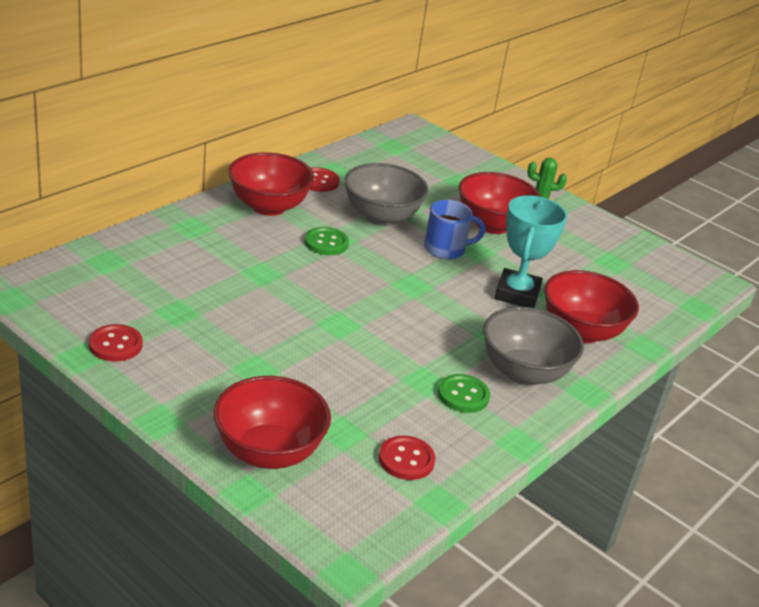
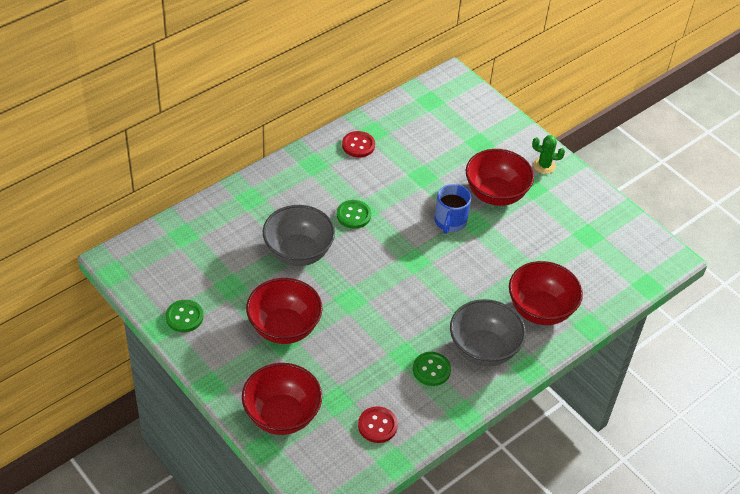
camera: 10 degrees right, 15 degrees up
red button [89,324,142,361] -> green button [166,300,203,332]
red bowl [228,152,314,216] -> red bowl moved to [246,278,323,344]
grey bowl [344,163,429,226] -> grey bowl moved to [263,205,335,266]
blue mug [424,200,486,260] -> blue mug turned 105 degrees clockwise [434,184,471,234]
turquoise trophy [495,195,567,308] -> none

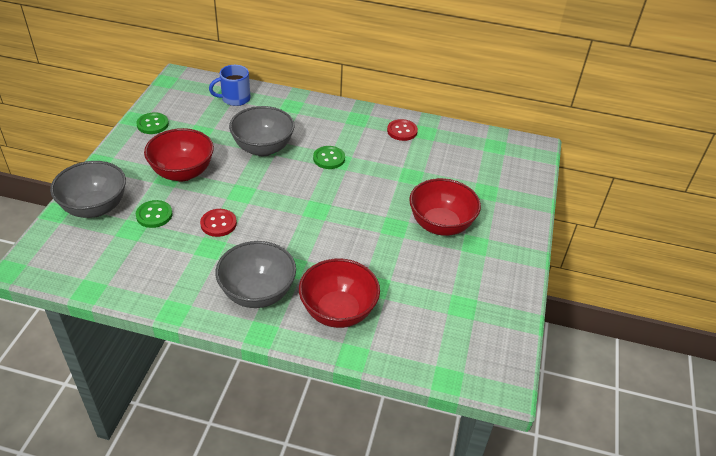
camera: 55 degrees right, 5 degrees down
red bowl [242,363,322,435] -> grey bowl [50,161,126,218]
red button [358,406,398,443] -> red button moved to [200,209,237,237]
green button [413,352,451,386] -> green button moved to [136,200,173,228]
blue mug [434,184,471,234] -> blue mug moved to [209,65,250,106]
green cactus [532,135,565,174] -> none

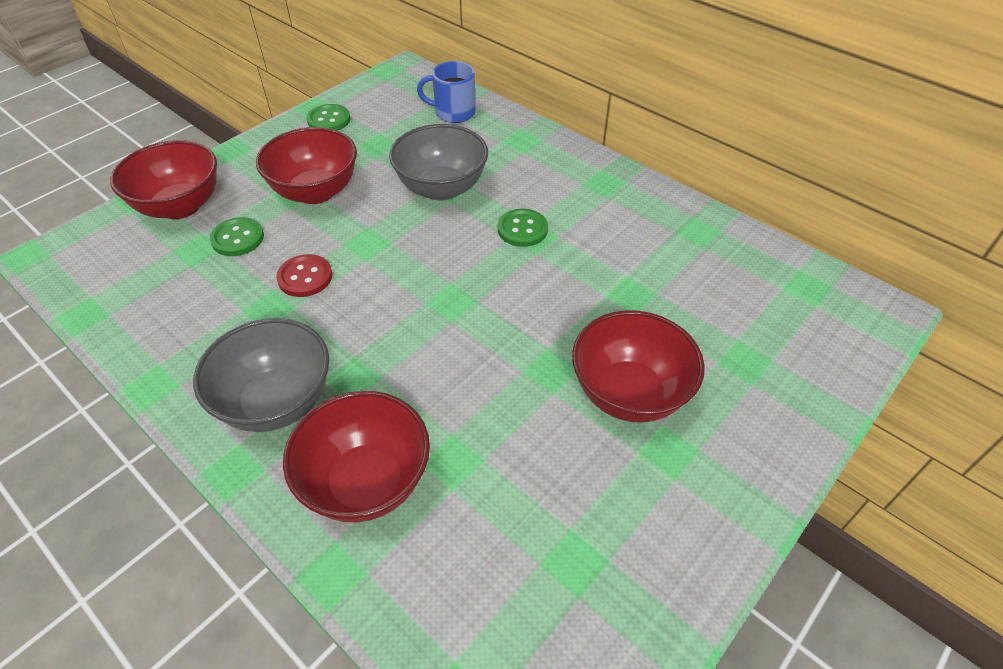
camera: 30 degrees right, 5 degrees up
grey bowl [50,161,126,218] -> red bowl [110,140,217,219]
red button [387,119,418,141] -> none

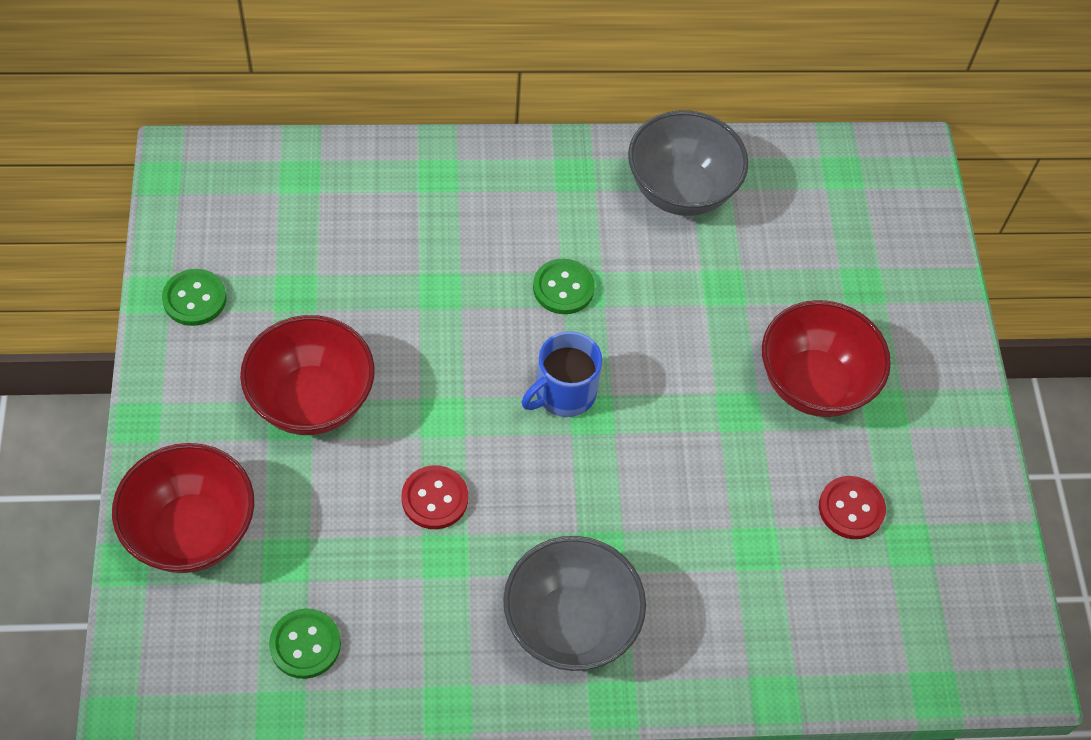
camera: 50 degrees left, 10 degrees up
green button [210,217,264,256] -> green button moved to [269,609,341,679]
red bowl [283,391,430,522] -> none
grey bowl [389,124,488,201] -> grey bowl moved to [628,110,749,216]
blue mug [417,61,476,123] -> blue mug moved to [522,331,602,417]
none -> red button [819,476,886,539]

